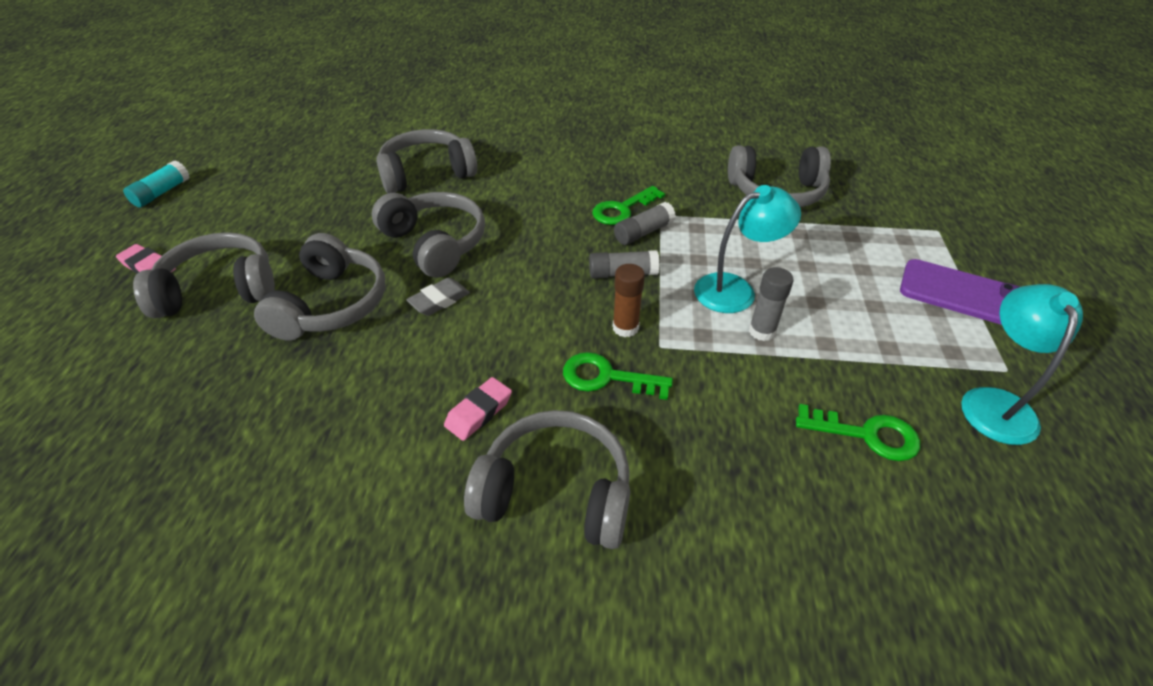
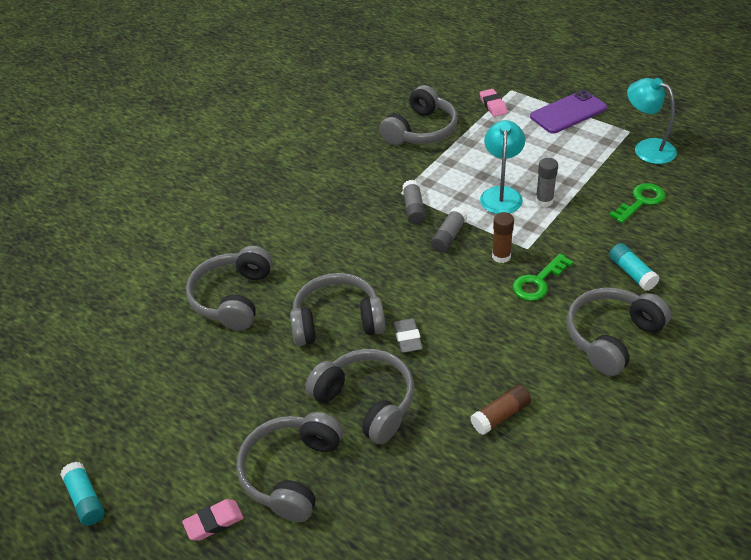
camera: 55 degrees left, 0 degrees up
pink eraser [444,377,512,441] -> pink eraser moved to [480,89,508,117]
green key [592,186,665,225] -> none
none -> brown glue stick [470,384,531,435]
none -> turquoise glue stick [609,243,659,291]

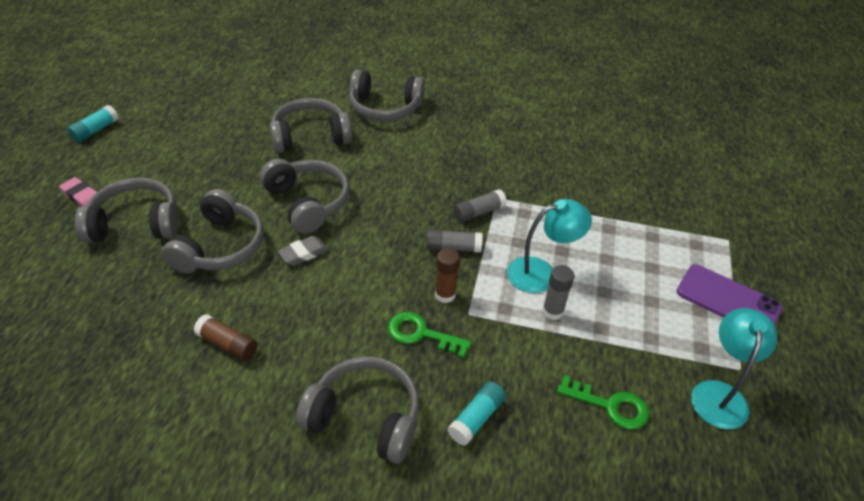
camera: 60 degrees right, 0 degrees up
grey headphones [380,85,458,145] -> grey headphones moved to [349,70,425,121]
pink eraser [480,89,508,117] -> none

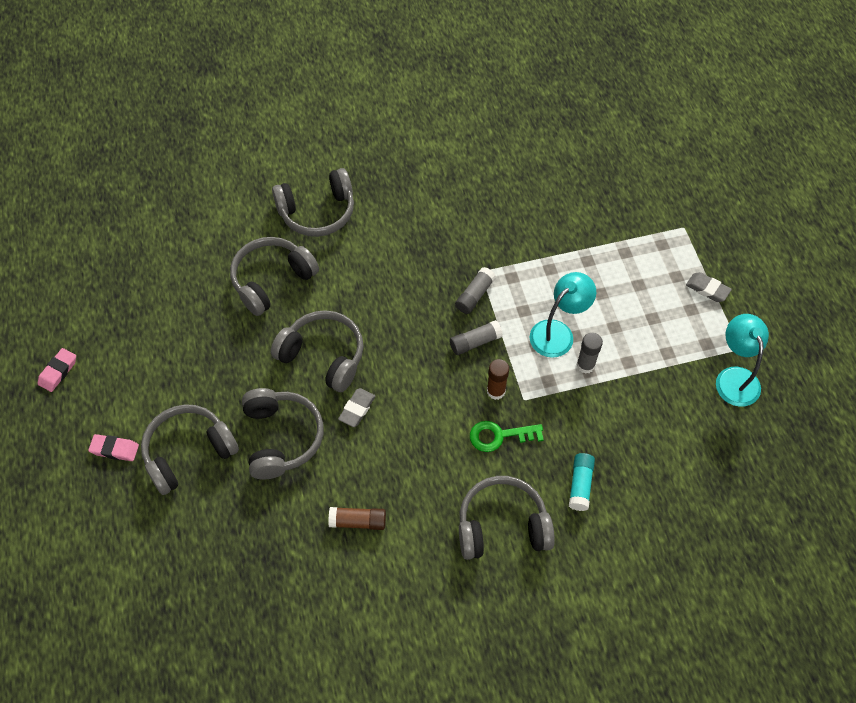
camera: 25 degrees left, 15 degrees up
turquoise glue stick [67,105,119,143] -> pink eraser [38,348,76,392]
green key [557,375,649,429] -> none
purple phone [677,264,782,325] -> grey eraser [686,272,732,302]

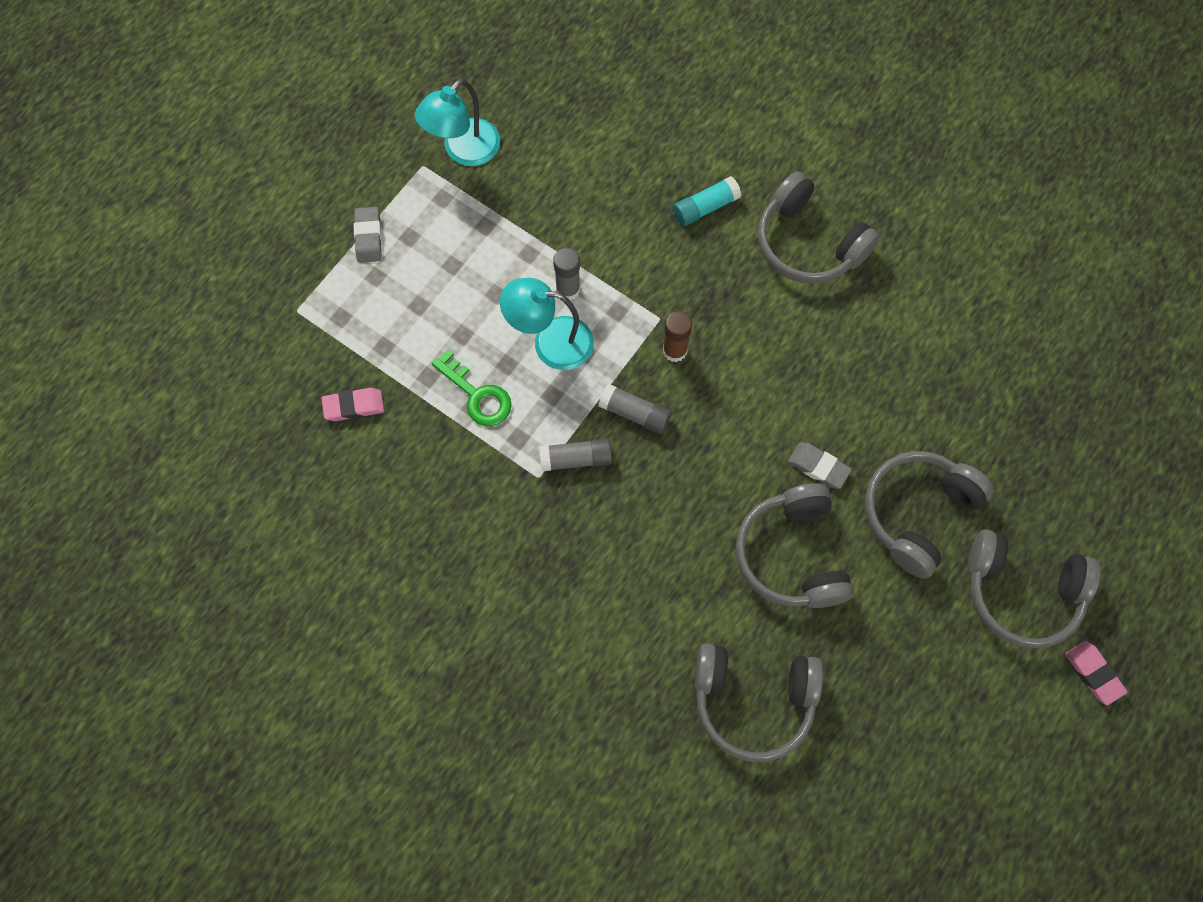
camera: 130 degrees left, 10 degrees up
pink eraser [38,348,76,392] -> pink eraser moved to [321,388,384,421]
grey headphones [272,168,354,237] -> none
brown glue stick [328,507,386,530] -> none
grey eraser [338,388,376,427] -> grey eraser turned 45 degrees clockwise [788,442,852,489]
green key [470,421,544,452] -> green key moved to [432,349,512,426]

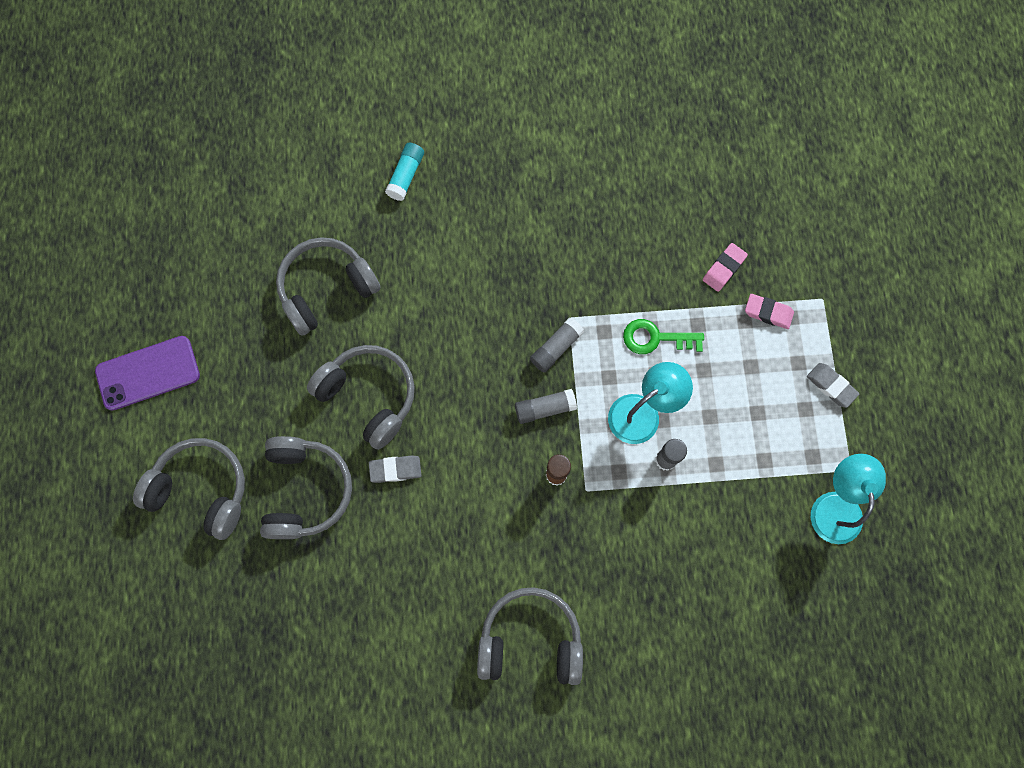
camera: 140 degrees right, 5 degrees up
turquoise glue stick [673,176,741,226] -> turquoise glue stick moved to [385,143,424,201]
grey headphones [968,529,1101,648] -> grey headphones turned 45 degrees clockwise [133,438,245,540]
pink eraser [1065,641,1127,705] -> pink eraser moved to [745,294,794,329]
none -> purple phone [95,336,200,411]

